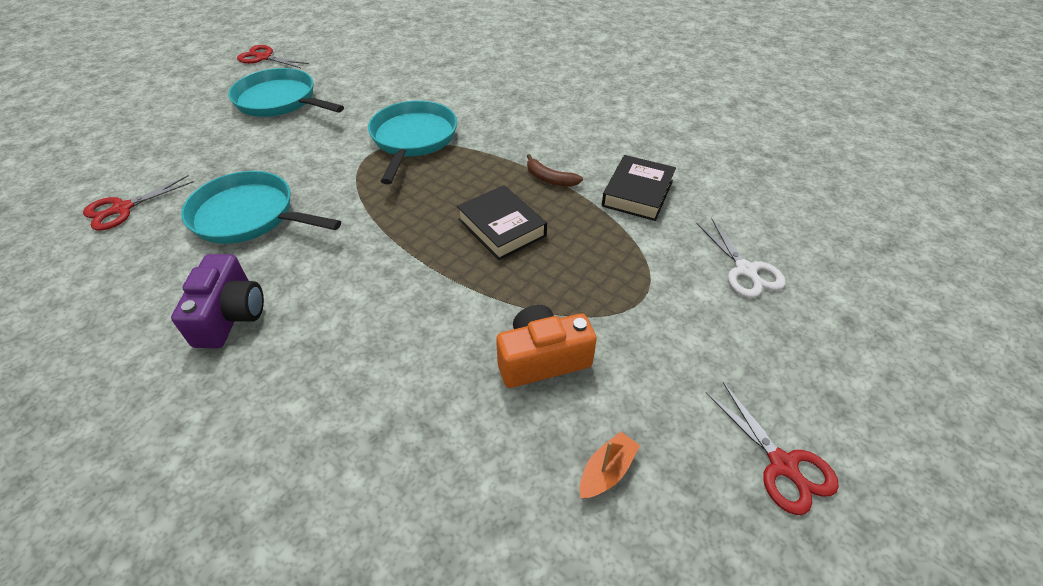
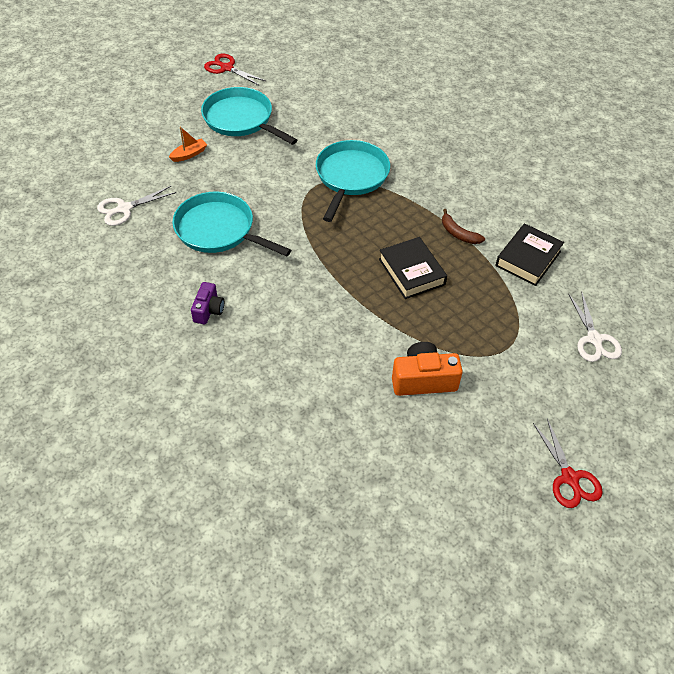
camera: 10 degrees right, 5 degrees up
red scissors [83,175,194,230] -> white scissors [97,186,176,226]
purple camera [171,254,264,348] -> purple camera [191,282,224,324], size x0.63
orange boat [580,432,640,499] -> orange boat moved to [169,127,207,162]

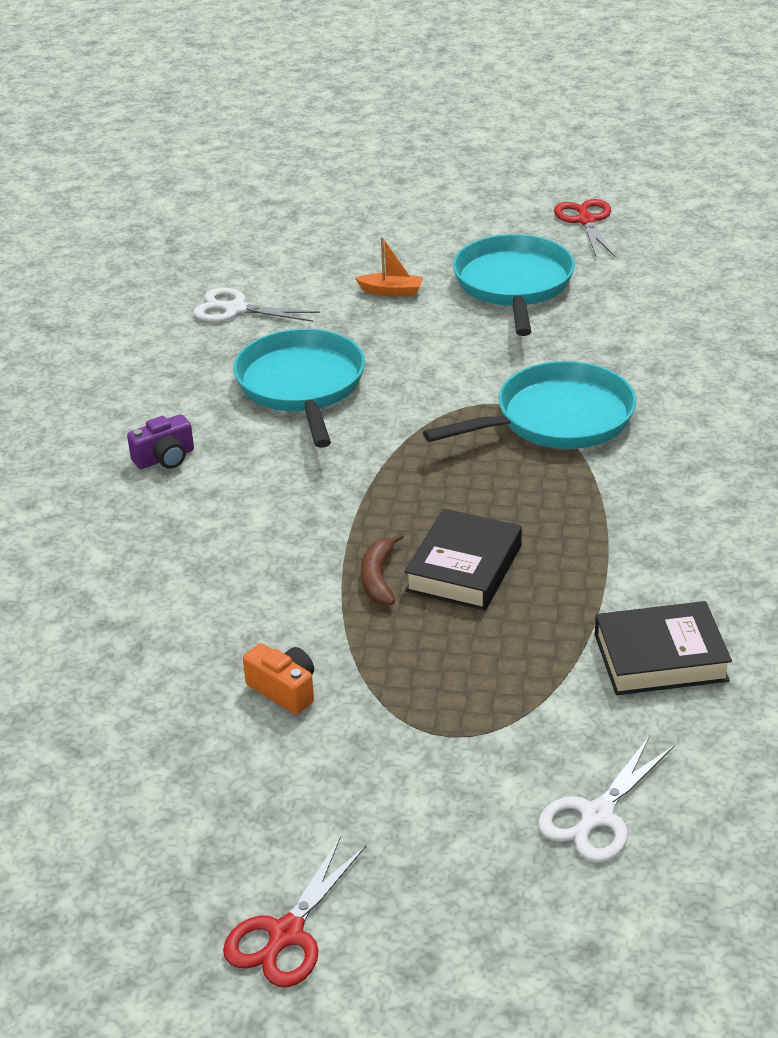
camera: 50 degrees right, 15 degrees down
orange camera [392,342,463,396] -> orange camera [243,643,314,715], size x0.63
brown banana [442,209,485,244] -> brown banana moved to [361,532,404,606]

